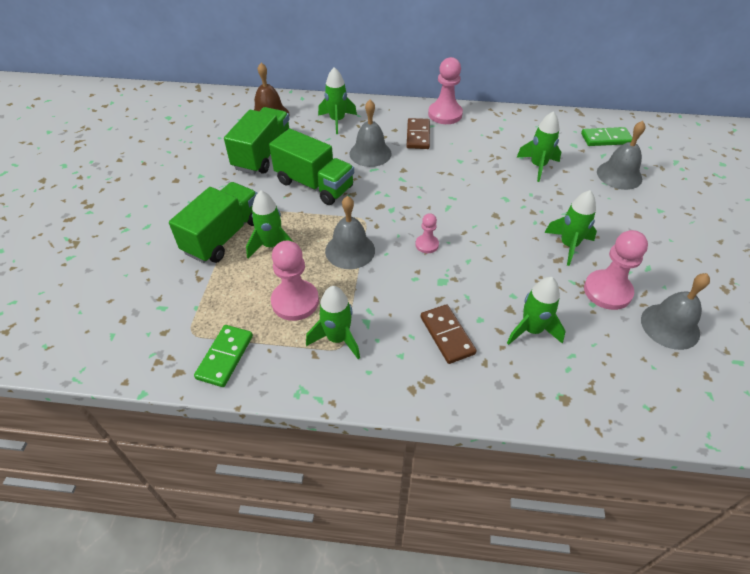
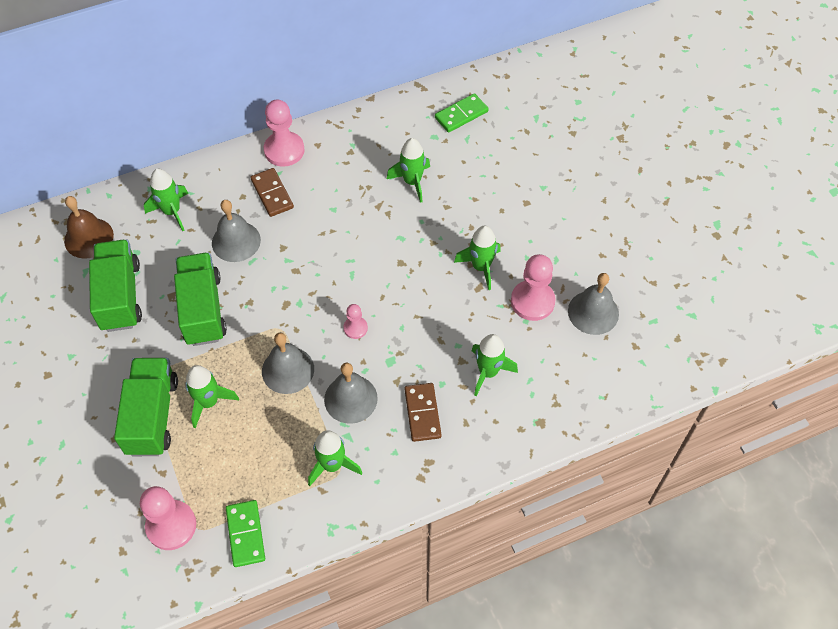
camera: 30 degrees left, 10 degrees up
green truck [269,129,354,205] -> green truck turned 105 degrees counterclockwise [174,252,227,346]
pink pawn [271,240,319,321] -> pink pawn moved to [140,486,196,550]
brown domino [421,304,477,364] -> brown domino turned 45 degrees clockwise [404,383,442,442]
grey bell [597,121,645,190] -> grey bell moved to [324,363,378,424]

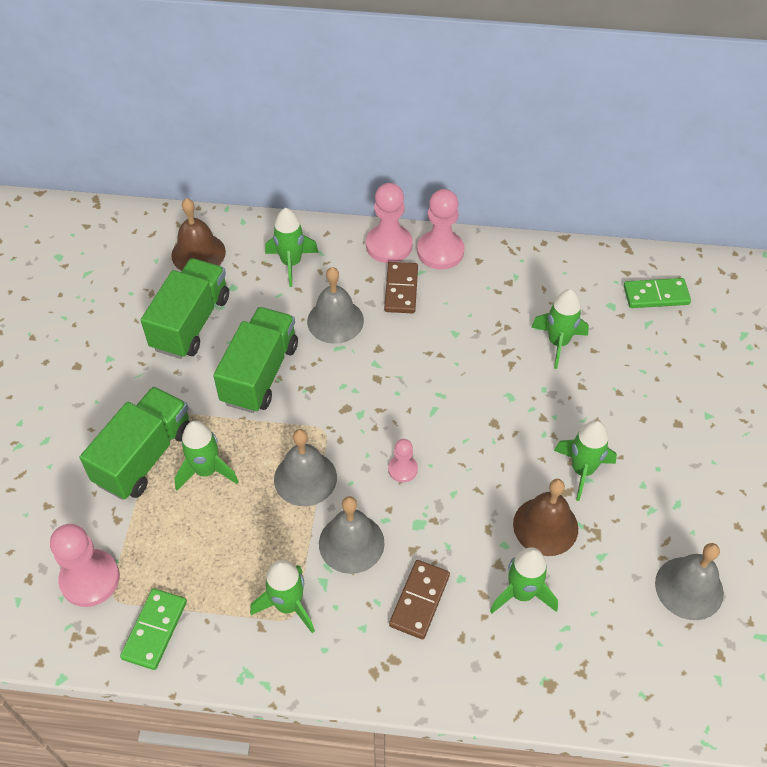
camera: 30 degrees right, 5 degrees down
pink pawn [511,254,556,321] -> pink pawn moved to [366,183,413,263]
none -> brown bell [513,479,578,556]

